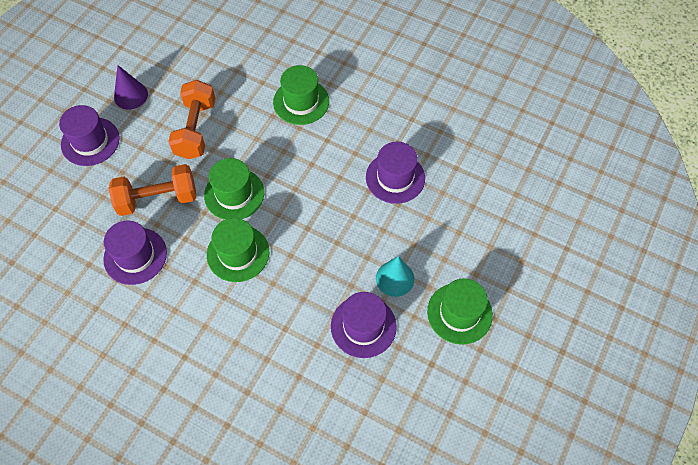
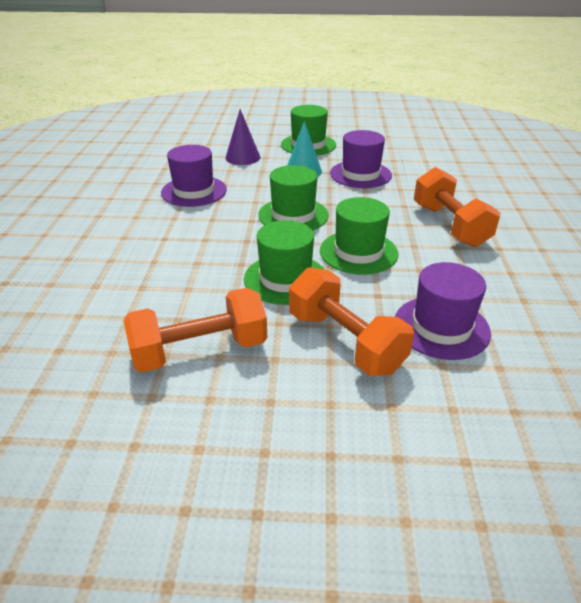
camera: 115 degrees left, 25 degrees down
purple hat [59,105,120,166] -> none
purple cone [114,65,148,110] -> purple cone moved to [225,109,260,165]
green hat [273,65,329,125] -> green hat moved to [258,165,329,230]
none -> orange dumbbell [414,167,500,247]

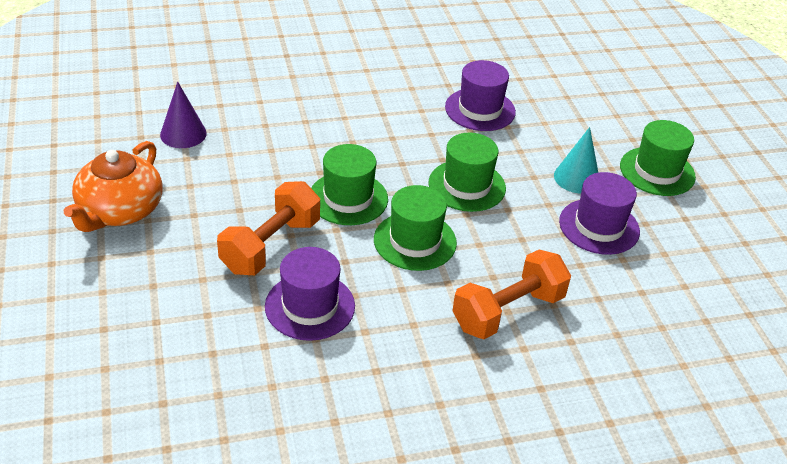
camera: 70 degrees right, 5 degrees up
orange dumbbell [124,288,267,373] -> none
purple cone [225,109,260,165] -> purple cone moved to [160,82,207,148]
none -> orange teapot [64,141,163,232]

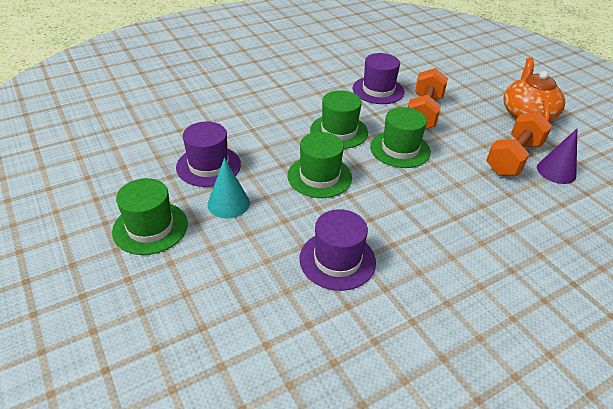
camera: 165 degrees right, 0 degrees up
orange dumbbell [452,250,571,339] -> orange dumbbell moved to [486,112,552,176]

